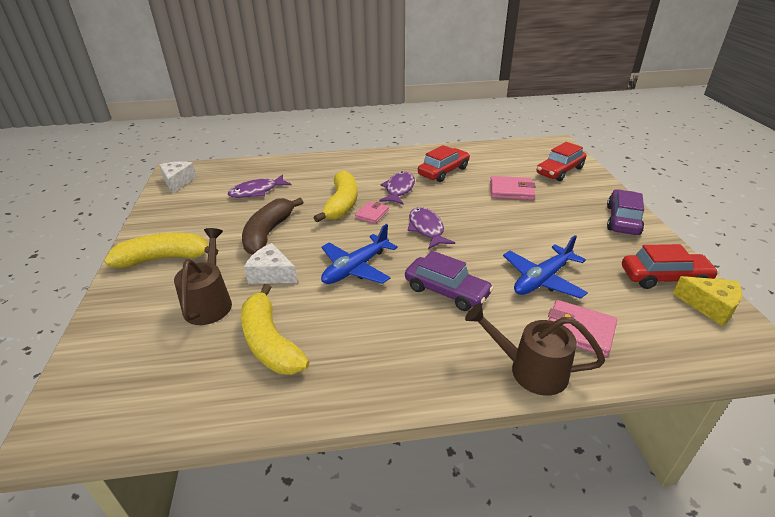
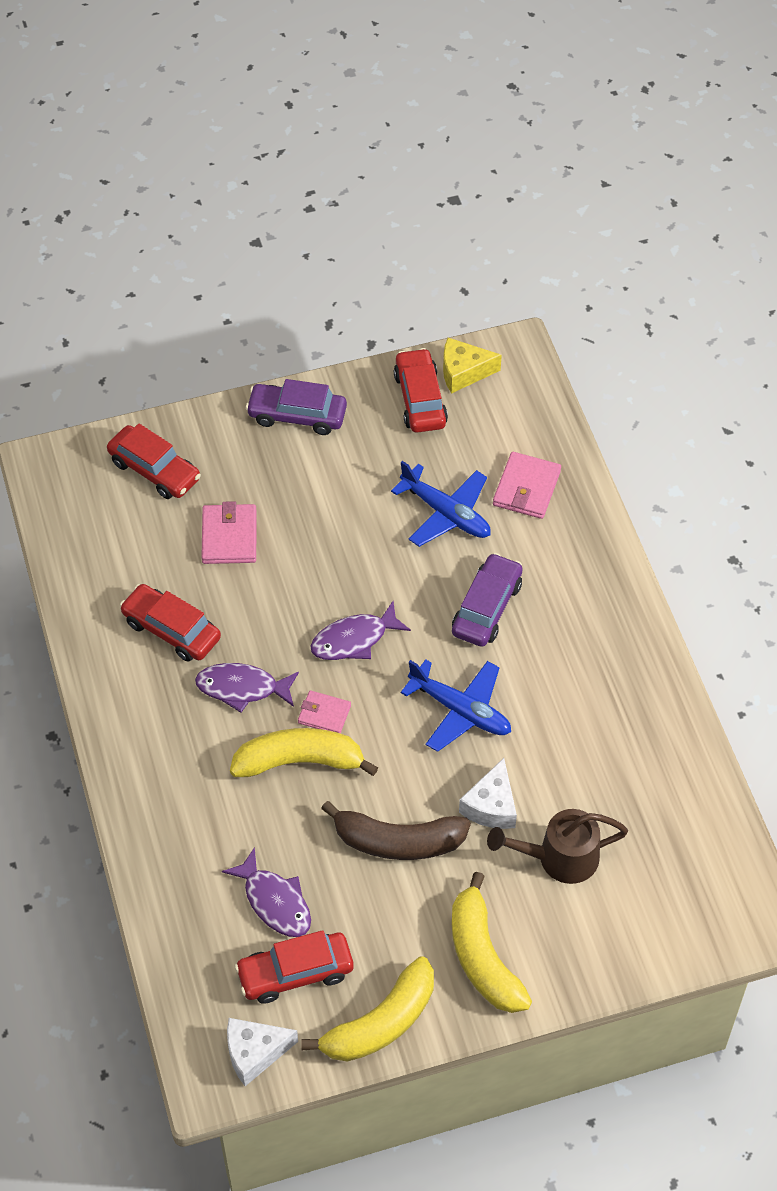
camera: 100 degrees left, 20 degrees up
yellow banana [241,284,309,375] -> yellow banana moved to [301,956,434,1061]
brown watering can [465,303,605,395] -> none
yellow cheese [673,276,742,326] -> yellow cheese turned 120 degrees counterclockwise [443,338,502,393]
none -> red car [235,930,354,1004]

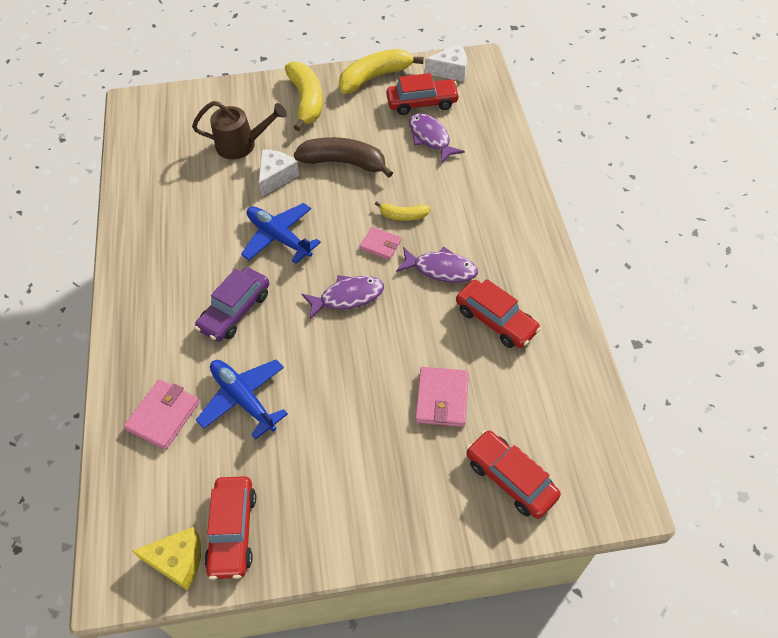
camera: 170 degrees left, 0 degrees up
yellow banana [230,728,378,777] -> yellow banana [375,201,431,221], size x0.52
purple car [246,379,347,435] -> none

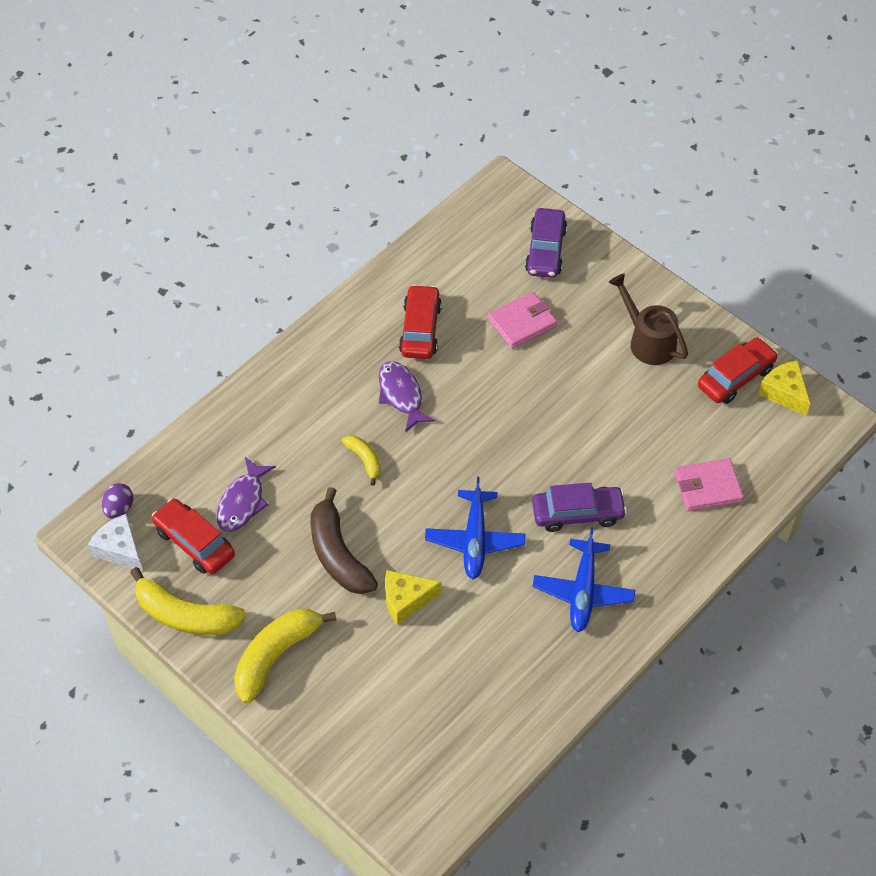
camera: 130 degrees left, 0 degrees up
brown watering can [192,101,287,159] -> brown watering can moved to [608,273,688,365]
blue plane [196,360,288,440] -> blue plane moved to [532,527,635,632]
white cheese [258,149,300,196] -> yellow cheese [385,570,442,625]
purple fish [302,275,384,320] -> none
pink wallet [360,227,402,260] -> none
red car [466,430,561,519] -> purple car [525,208,567,278]
none -> purple egg [102,483,133,519]

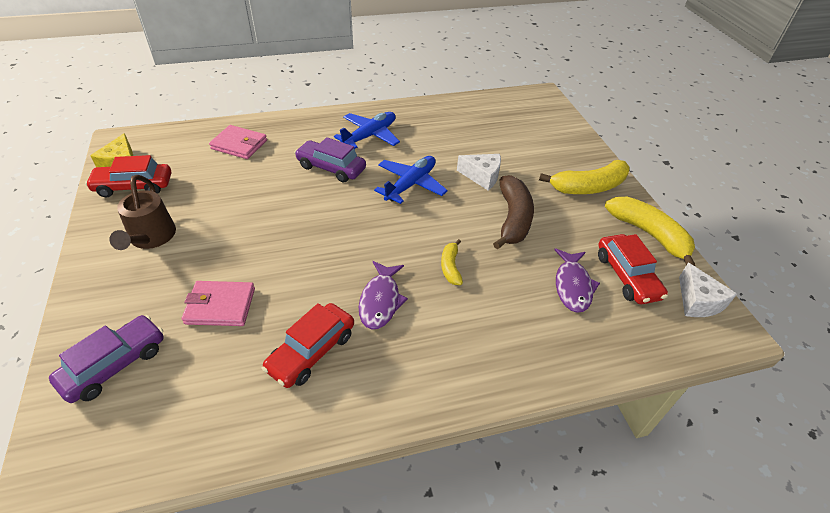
camera: 150 degrees left, 10 degrees down
purple egg [102,483,133,519] -> none
purple fish [217,457,276,532] -> purple fish turned 135 degrees clockwise [554,248,600,313]
yellow cheese [385,570,442,625] -> white cheese [457,154,501,190]

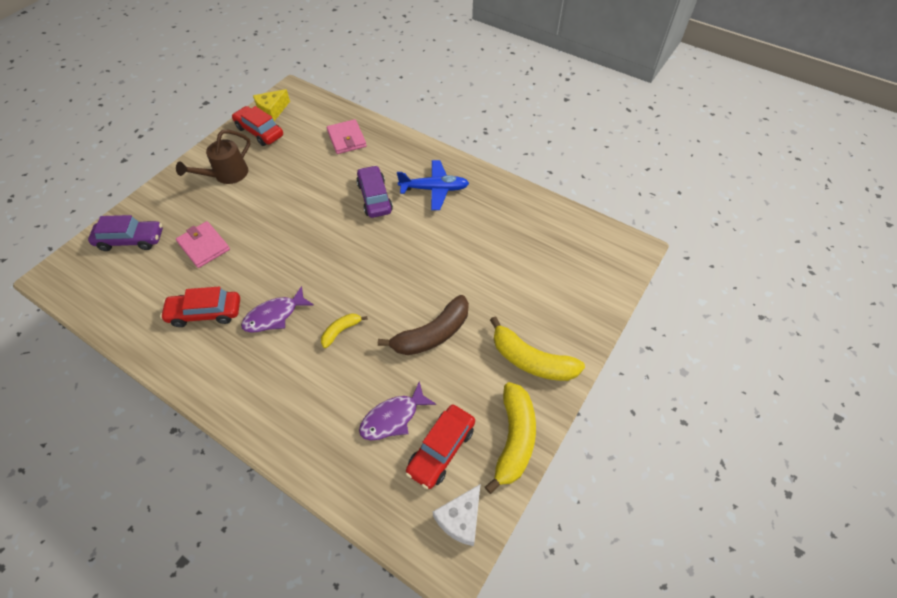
camera: 50 degrees right, 10 degrees up
blue plane [374,156,448,204] -> none
white cheese [457,154,501,190] -> none

